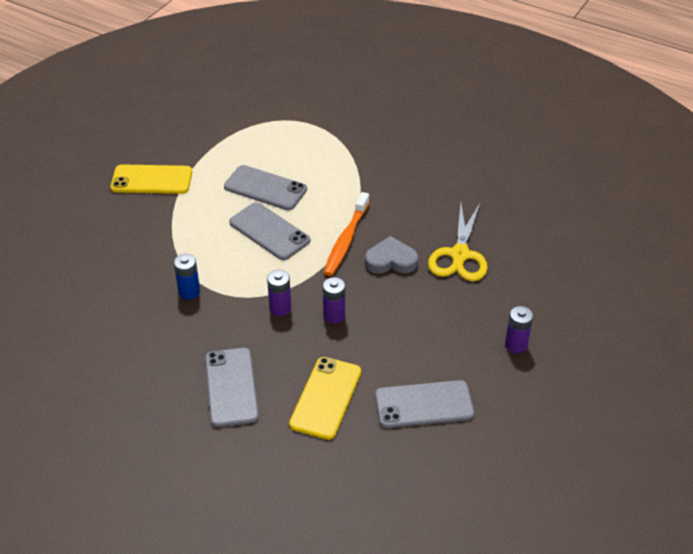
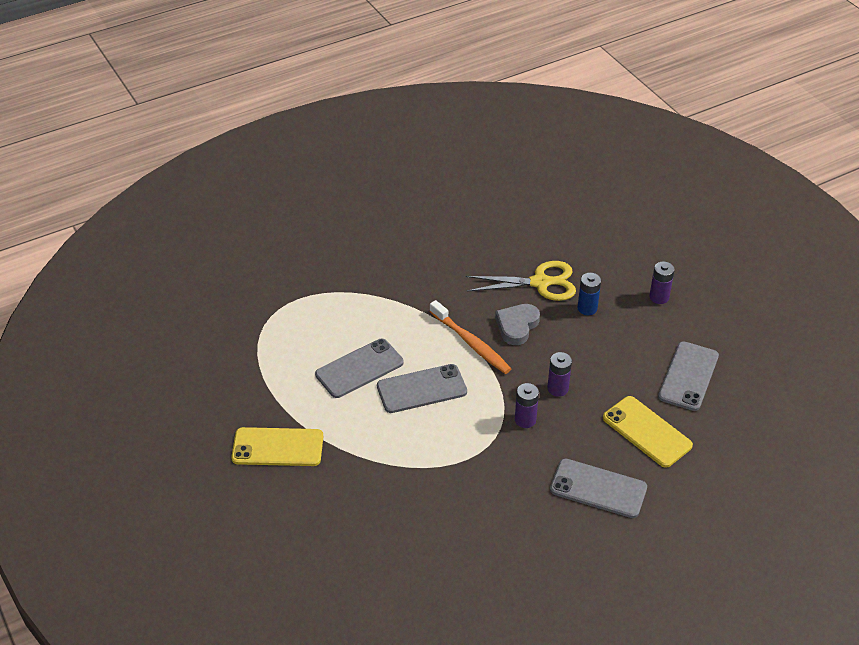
camera: 60 degrees left, 0 degrees up
yellow phone [110,164,192,194] -> yellow phone turned 60 degrees clockwise [231,427,323,466]
blue battery [174,254,200,300] -> blue battery moved to [577,273,601,315]
yellow scissors [428,203,488,281] -> yellow scissors turned 45 degrees counterclockwise [466,261,576,301]

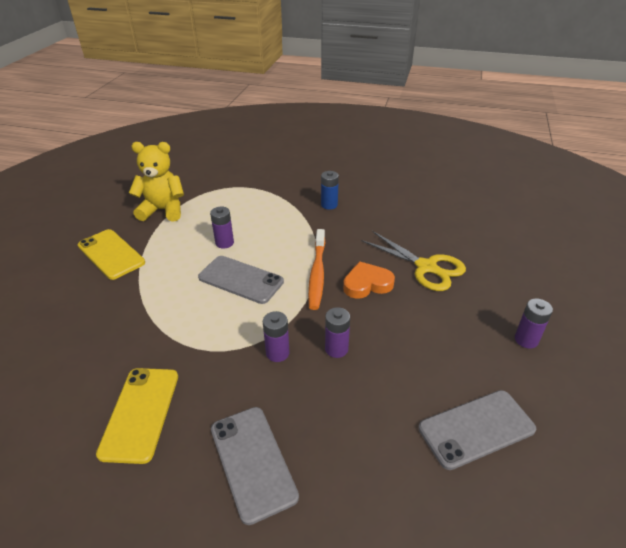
camera: 45 degrees right, 5 degrees down
grey phone [315,339,404,398] -> purple battery [210,207,234,248]
grey heart [495,304,540,345] -> orange heart [343,261,395,299]
blue battery [577,273,601,315] -> blue battery moved to [321,171,339,210]
yellow phone [603,396,693,468] -> yellow phone moved to [96,368,178,464]
none -> yellow teddy bear [129,142,184,222]

